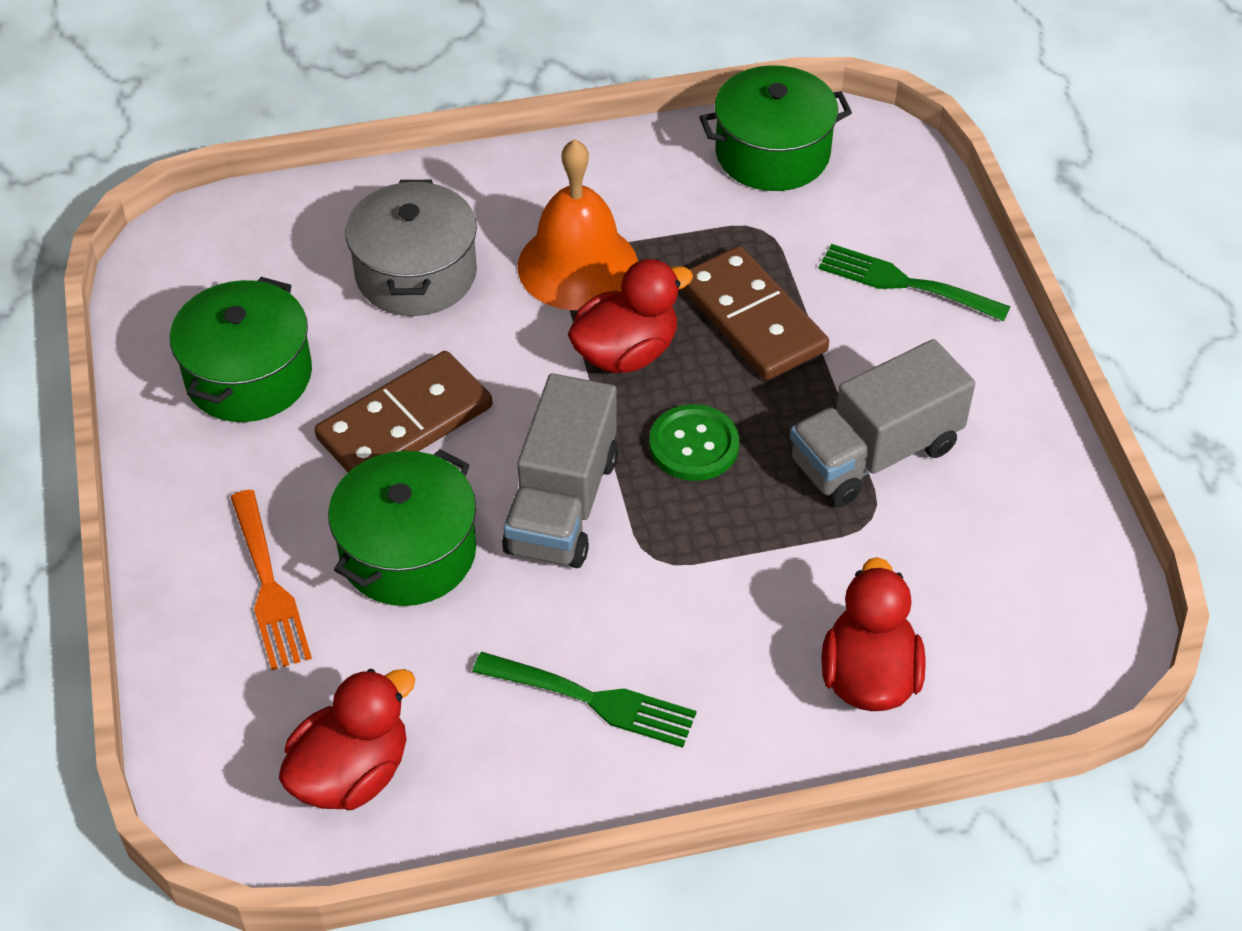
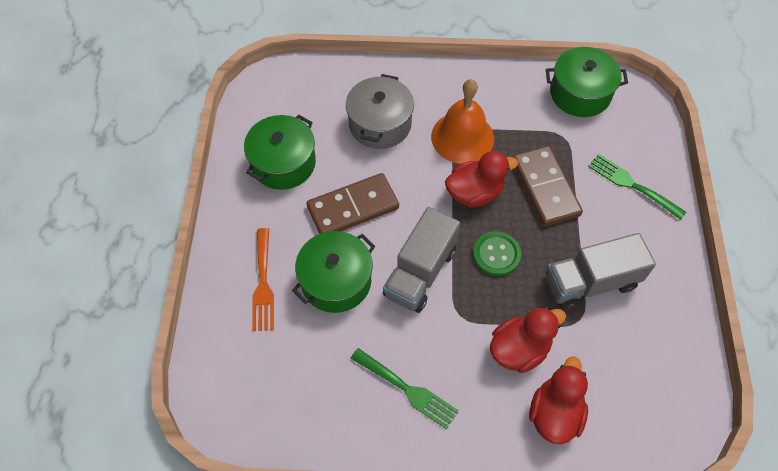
camera: 15 degrees right, 10 degrees up
red duck [279,669,415,810] -> red duck moved to [490,307,566,373]

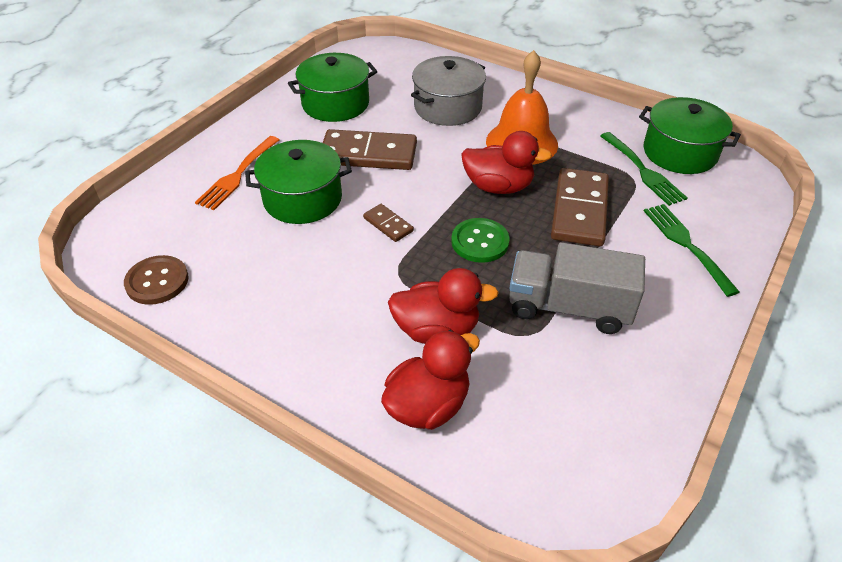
camera: 30 degrees right, 15 degrees down
green fork [351,348,459,430] -> green fork moved to [600,132,688,206]
grey truck [383,207,460,313] -> brown domino [363,204,414,242]
none -> brown button [124,255,188,305]

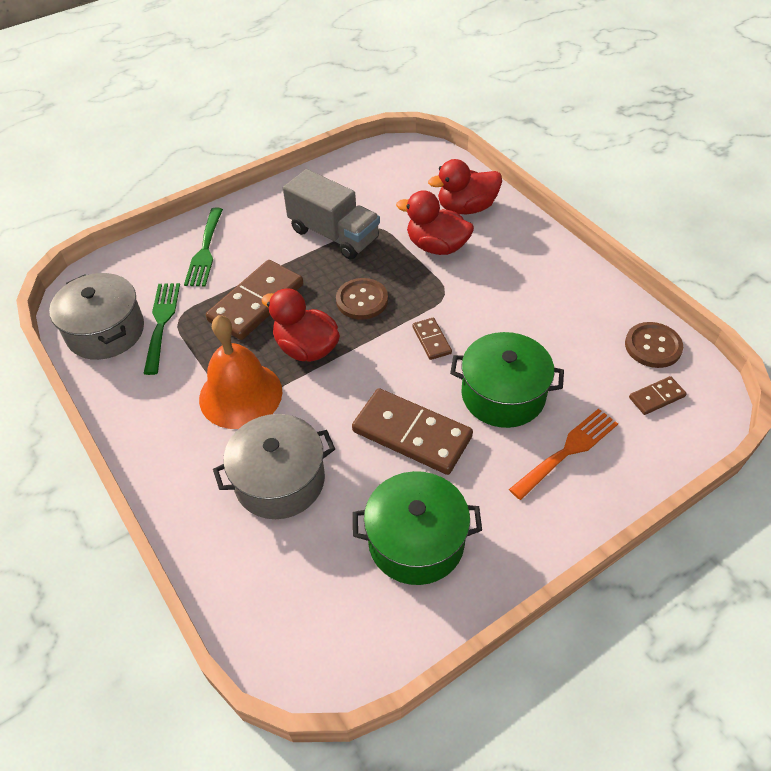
camera: 155 degrees left, 5 degrees up
green button [451,218,510,263] -> brown button [336,278,388,320]
green pot [639,97,741,174] -> grey pot [49,273,144,360]
none -> brown domino [629,376,687,415]

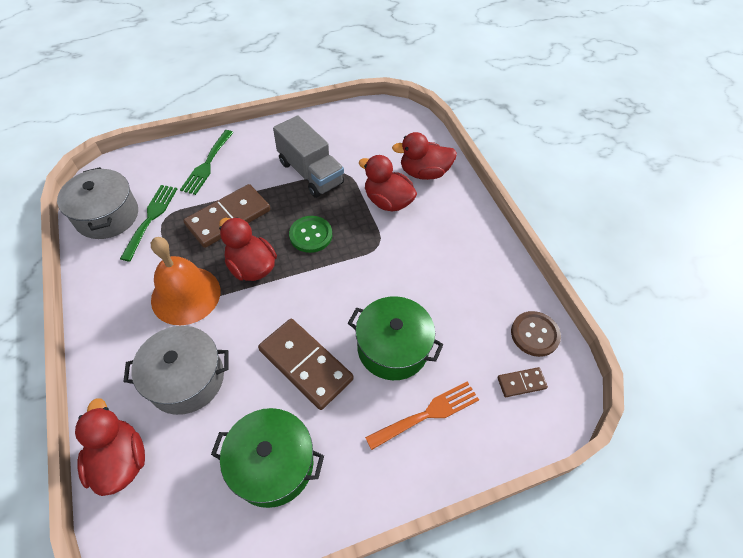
camera: 10 degrees right, 5 degrees up
brown button [336,278,388,320] -> green button [289,216,332,253]
brown domino [412,318,452,360] -> none
none -> red duck [75,398,145,496]

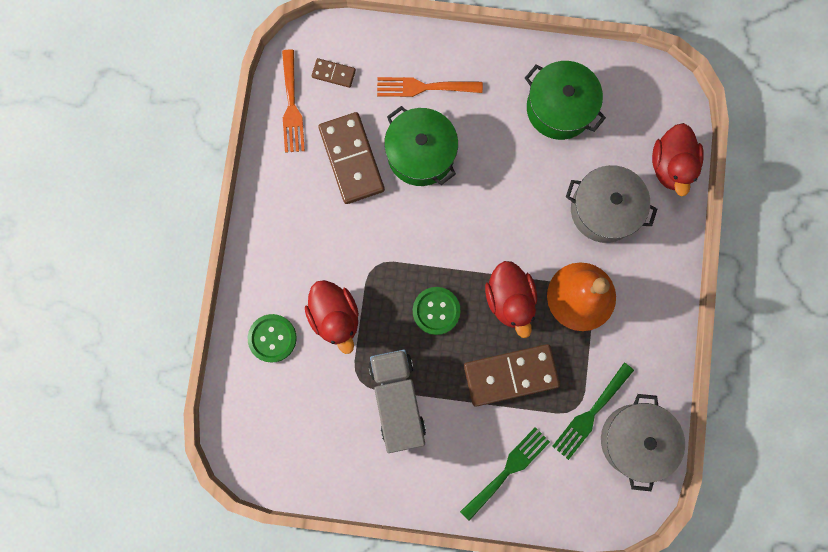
camera: 150 degrees left, 25 degrees up
brown domino [258,319,354,410] -> brown domino moved to [318,112,385,204]
red duck [392,132,457,180] -> green button [248,314,297,363]
brown button [511,311,561,357] -> orange fork [282,49,305,153]

